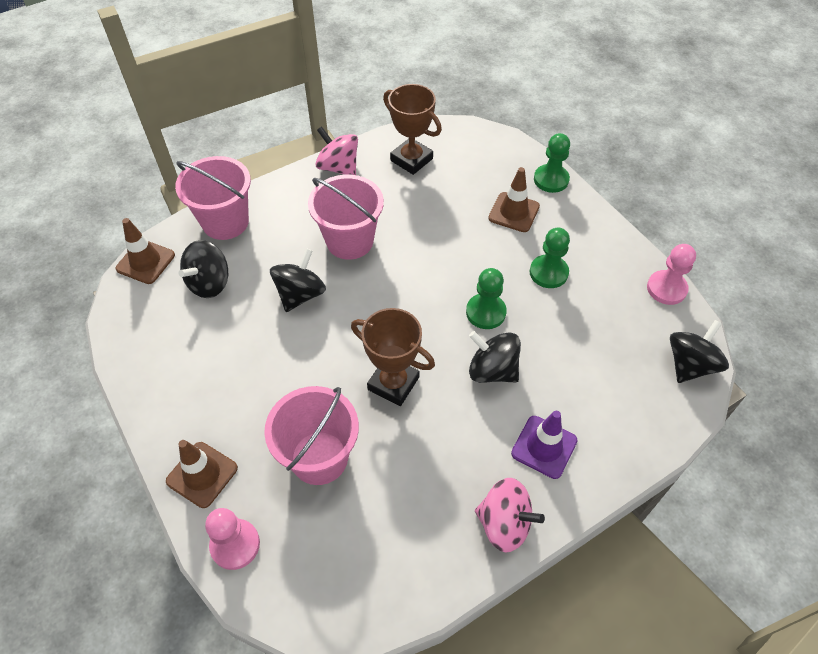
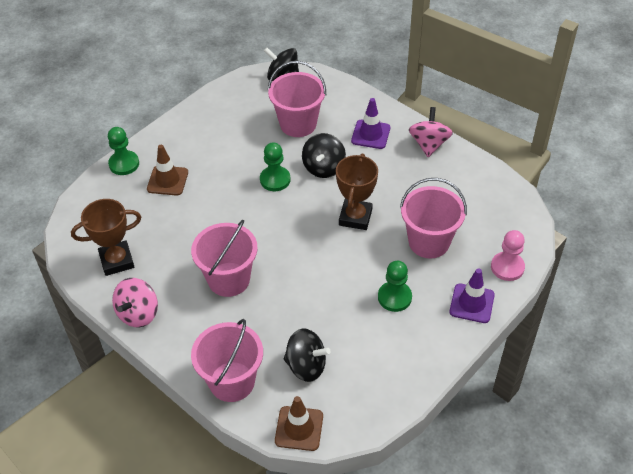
camera: 105 degrees left, 5 degrees down
brown traffic cone [166,440,238,508] -> purple traffic cone [449,268,495,323]
black spinning top [270,248,326,312] -> none
brown trophy [383,84,442,175] -> brown trophy turned 45 degrees clockwise [71,199,141,276]
green pawn [530,227,570,288] -> green pawn moved to [378,261,412,312]
pink pawn [647,244,696,305] -> none
none -> pink bucket [268,61,326,137]

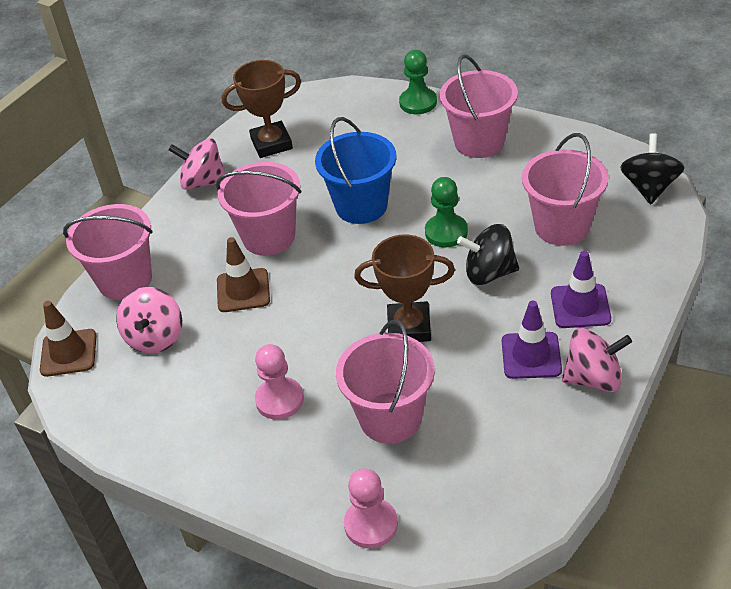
camera: 80 degrees right, 5 degrees down
brown trophy [71,199,141,276] -> brown trophy turned 75 degrees counterclockwise [222,60,301,158]
brown traffic cone [147,145,188,196] -> brown traffic cone moved to [217,237,270,312]
black spinning top [283,328,331,382] -> pink spinning top [116,287,182,354]
green pawn [378,261,412,312] -> pink pawn [255,344,304,420]
purple traffic cone [449,268,495,323] -> purple traffic cone moved to [502,300,562,379]
none -> blue bucket [315,117,396,224]
none -> pink bucket [440,54,518,158]

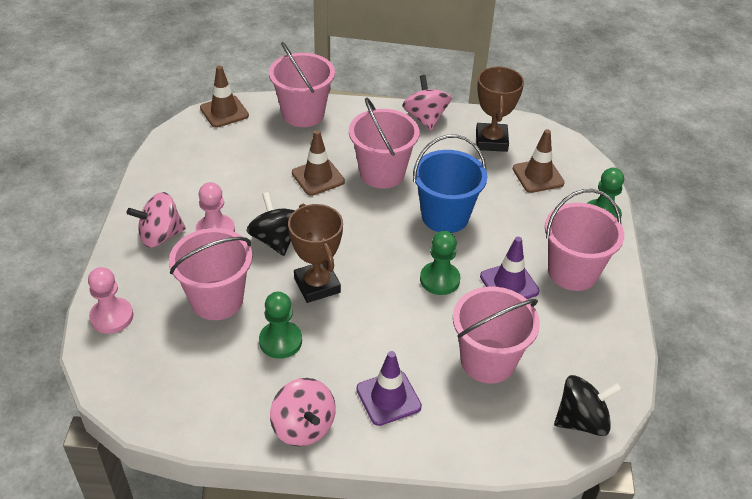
camera: 60 degrees right, 0 degrees up
pink spinning top [116,287,182,354] -> pink spinning top moved to [127,192,186,248]
brown trophy [222,60,301,158] -> brown trophy turned 45 degrees clockwise [476,66,524,152]
black spinning top [457,224,519,285] -> black spinning top moved to [247,192,295,256]
purple traffic cone [502,300,562,379] -> purple traffic cone moved to [480,237,540,299]
none -> green pawn [259,292,302,359]
none -> brown traffic cone [513,129,565,193]

